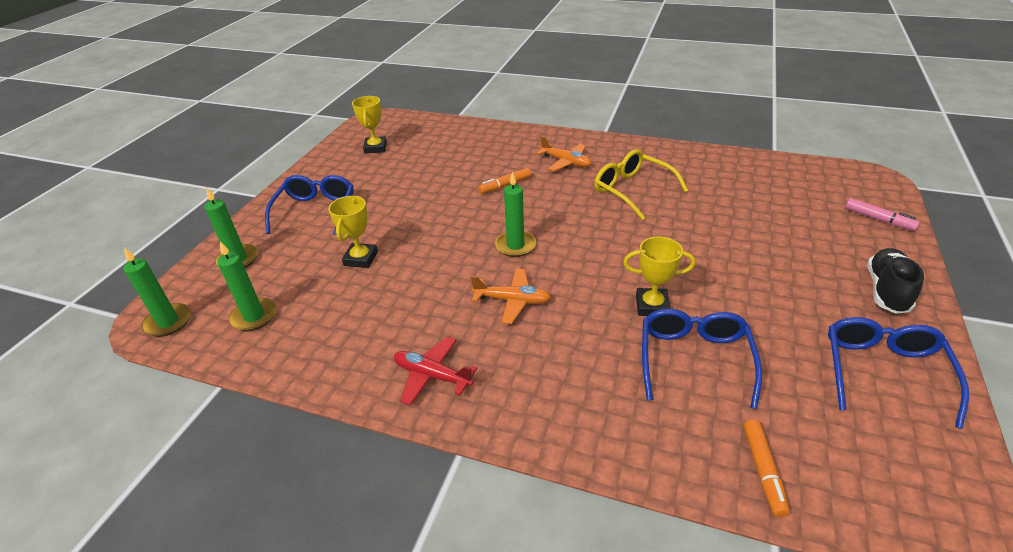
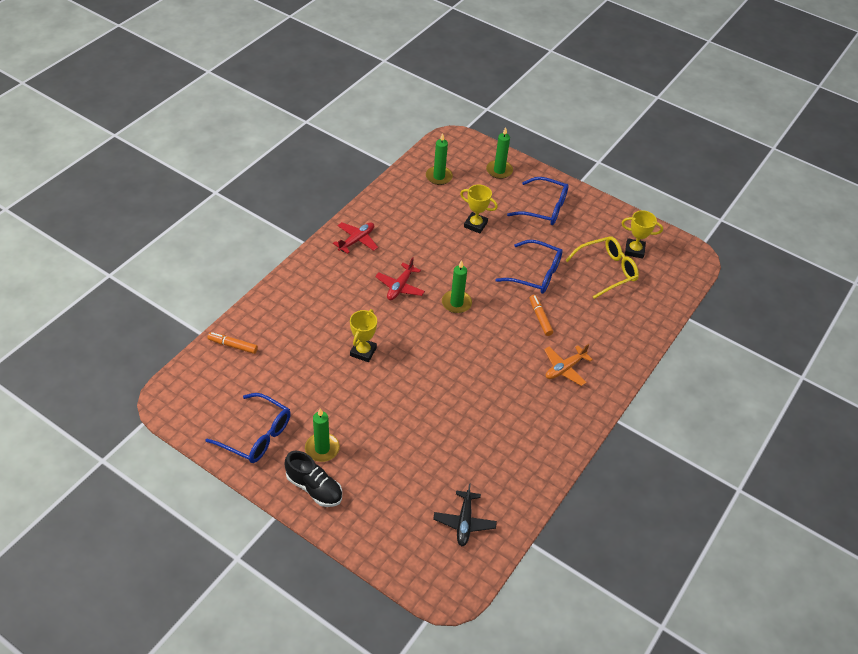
camera: 100 degrees right, 10 degrees up
green candle [123,247,191,337] -> green candle moved to [305,409,340,462]
orange plane [471,269,551,324] -> red plane [375,257,425,300]
yellow glasses [594,149,688,220] -> yellow glasses moved to [565,236,639,299]
blue glasses [642,309,762,409] -> blue glasses moved to [495,240,563,294]
pink marker [845,198,920,231] -> none
none -> black plane [433,483,497,546]

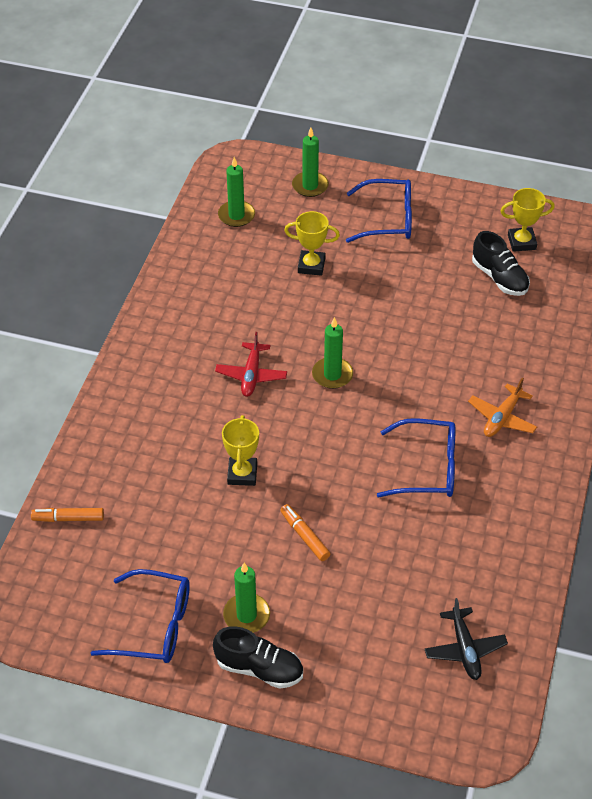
camera: 15 degrees left, 0 degrees up
red plane [333,222,378,254] -> none
blue glasses [495,240,563,294] -> blue glasses moved to [377,418,455,497]
orange marker [530,295,553,336] -> orange marker moved to [280,504,330,561]
yellow glasses [565,236,639,299] -> black shoe [472,231,530,296]

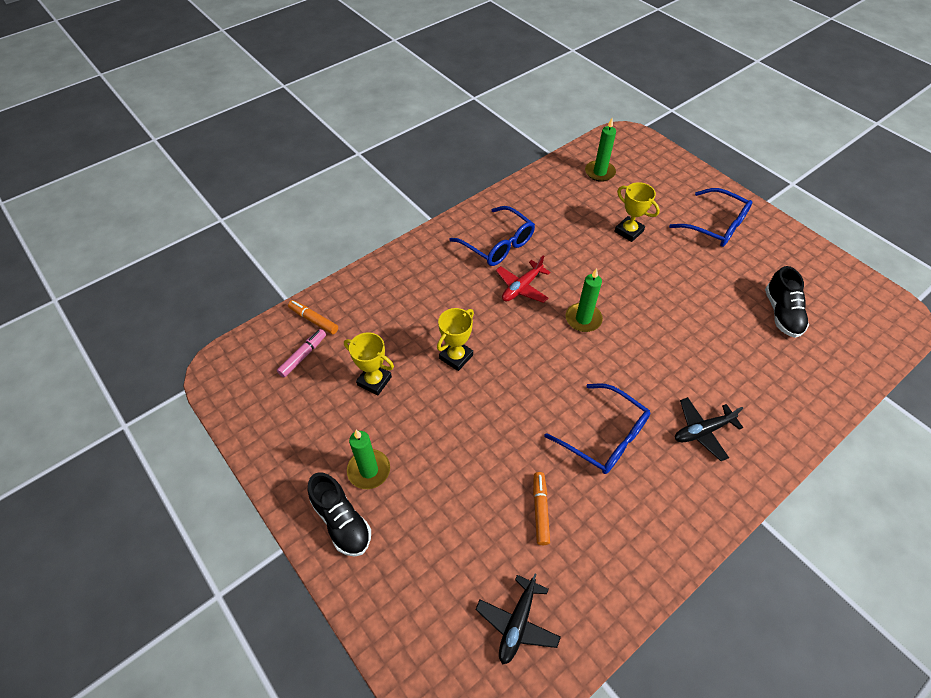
camera: 35 degrees right, 5 degrees up
blue glasses [91,569,190,663] -> blue glasses moved to [449,206,535,266]
orange marker [280,504,330,561] -> orange marker moved to [533,472,550,545]
green candle [292,128,329,197] -> none
orange plane [468,377,537,437] -> black plane [675,397,743,461]
yellow trophy [501,188,555,252] -> yellow trophy moved to [344,332,394,395]
none -> pink marker [277,329,326,378]

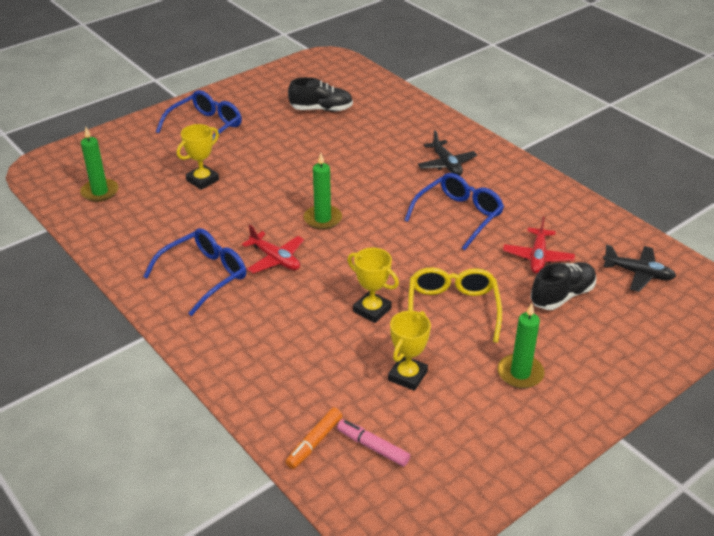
camera: 90 degrees left, 15 degrees down
black shoe [308,472,371,557] -> black shoe moved to [530,262,596,310]
orange marker [533,472,550,545] -> red plane [503,216,575,274]
none -> yellow glasses [408,267,502,343]

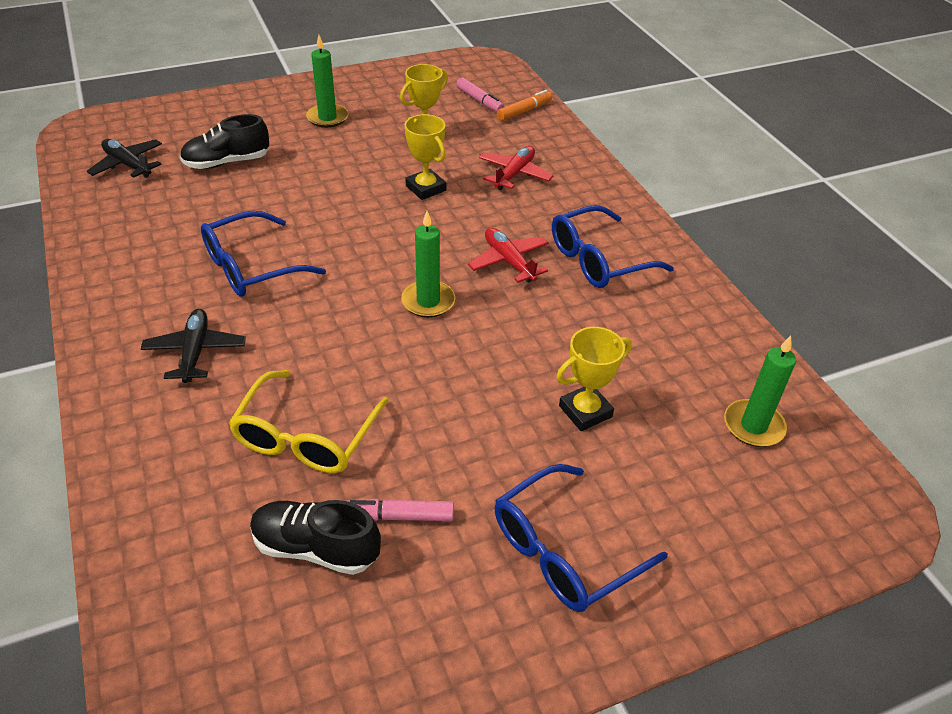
camera: 165 degrees left, 5 degrees up
yellow glasses [408,267,502,343] -> yellow glasses moved to [229,370,389,473]
red plane [503,216,575,274] -> red plane moved to [479,146,553,190]
none -> pink marker [346,499,454,521]

